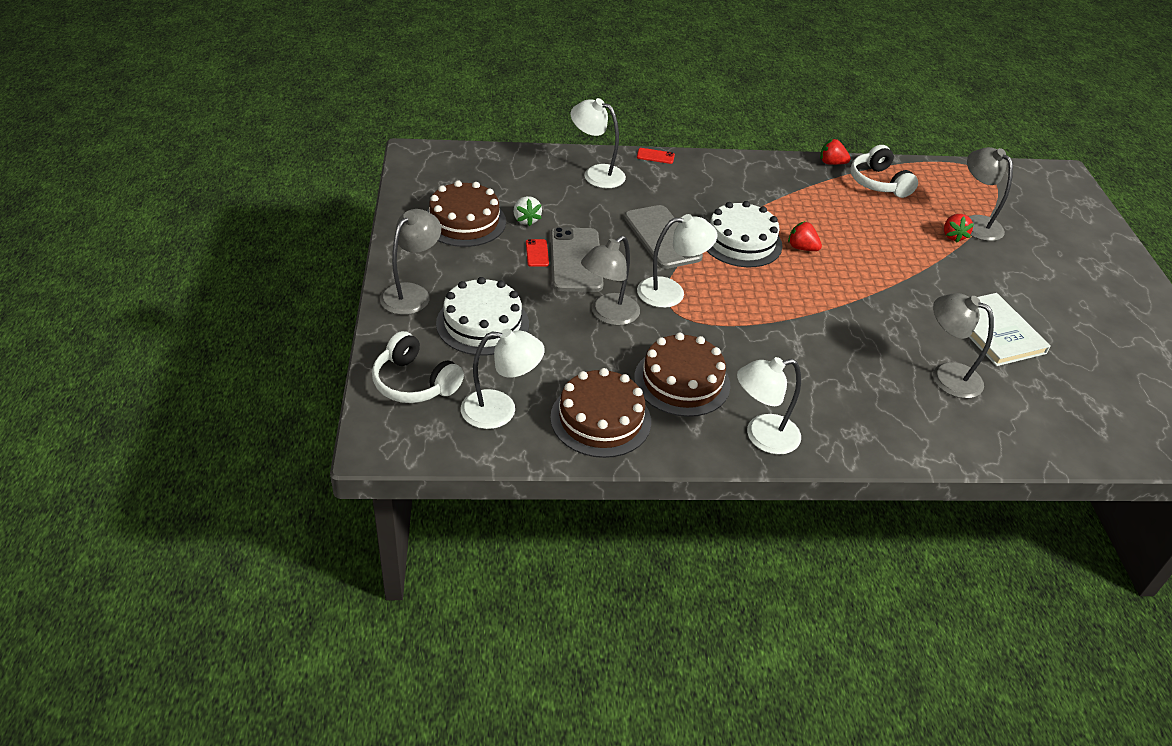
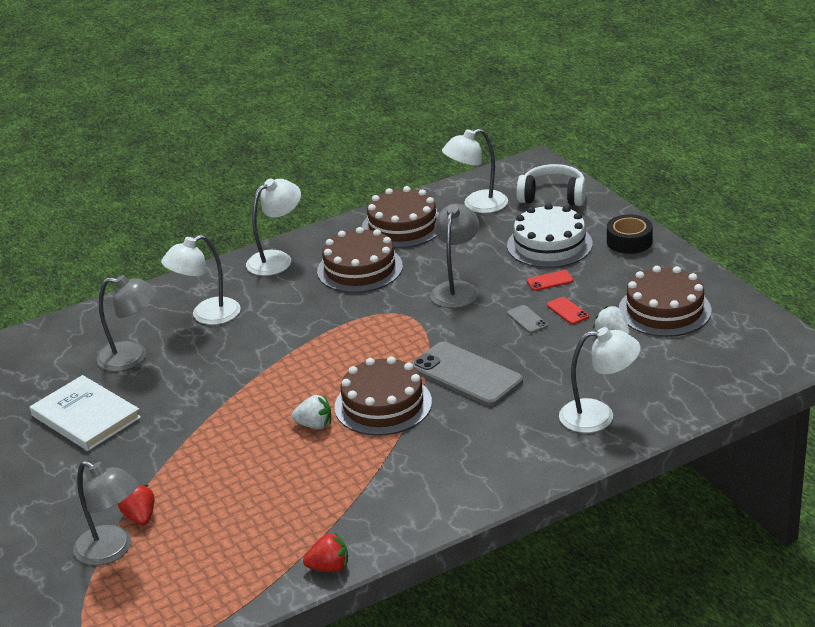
camera: 160 degrees right, 10 degrees down
grey lamp [380,209,441,315] -> black tape [607,214,653,254]
grey phone [550,227,604,292] -> grey phone [507,305,548,333], size x0.43
red phone [637,148,675,164] -> red phone moved to [527,270,573,291]
white lamp [637,214,718,308] -> white lamp moved to [161,235,241,325]
white cake [707,201,782,267] -> brown cake [334,356,432,436]
red strawberry [788,221,822,251] -> white strawberry [291,395,331,429]
white headphones [850,145,918,198] -> none

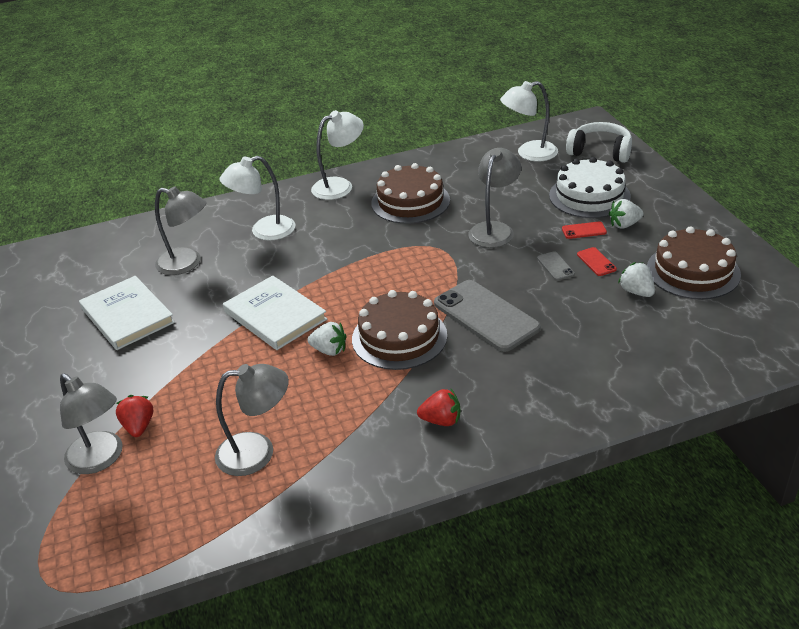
camera: 10 degrees right, 5 degrees up
red strawberry [303,532,348,572] -> red strawberry moved to [417,389,461,426]
brown cake [362,186,439,248] -> none
white lamp [559,327,641,433] -> none
black tape [607,214,653,254] -> none
none -> grey lamp [215,364,289,476]
none -> white book [223,276,327,350]
none -> white strawberry [609,199,644,228]

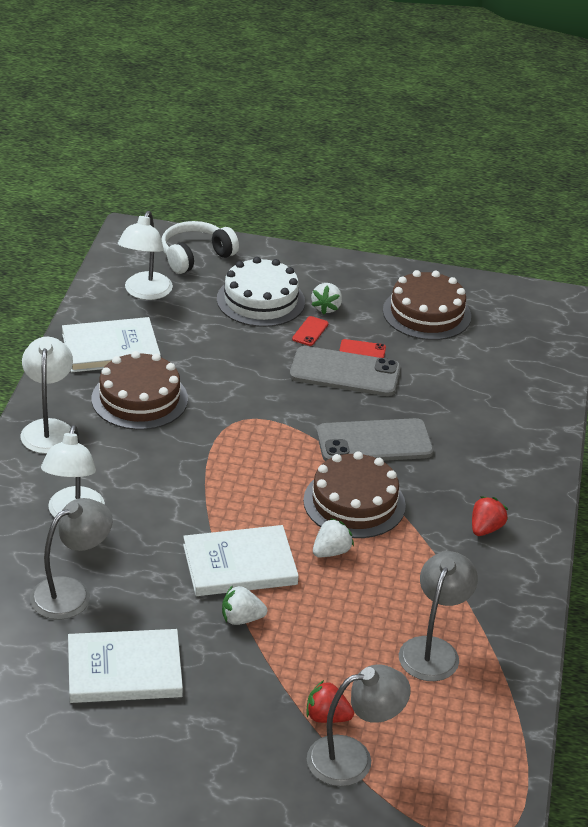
camera: 65 degrees left, 0 degrees up
grey lamp [468,148,521,248] -> none
grey phone [537,251,575,281] -> grey phone [290,346,401,396], size x2.31
white strawberry [618,262,655,297] -> white strawberry moved to [222,585,267,625]
none -> white book [62,317,161,372]

